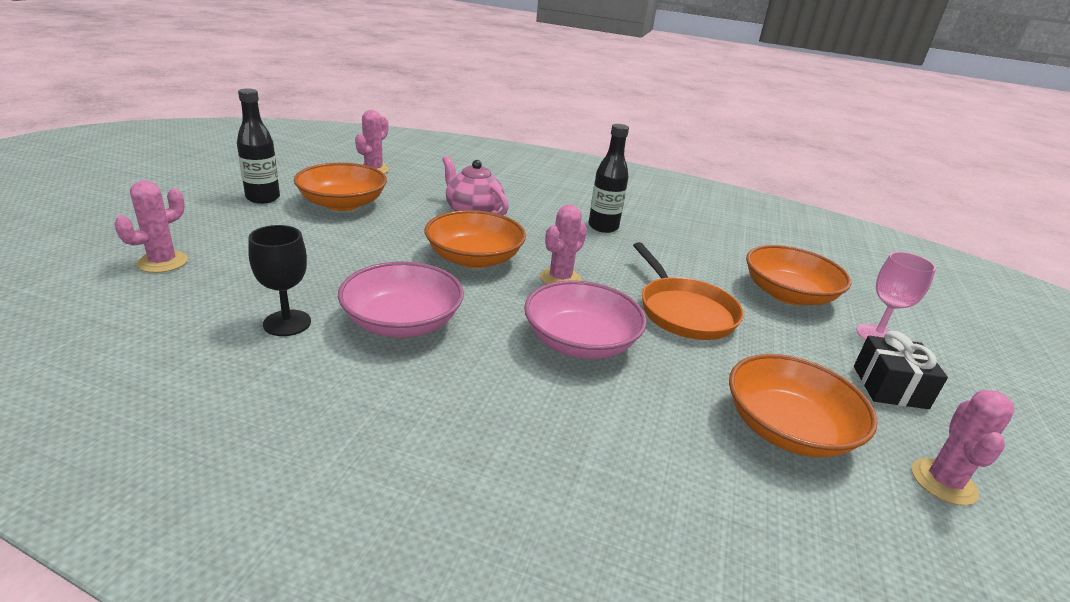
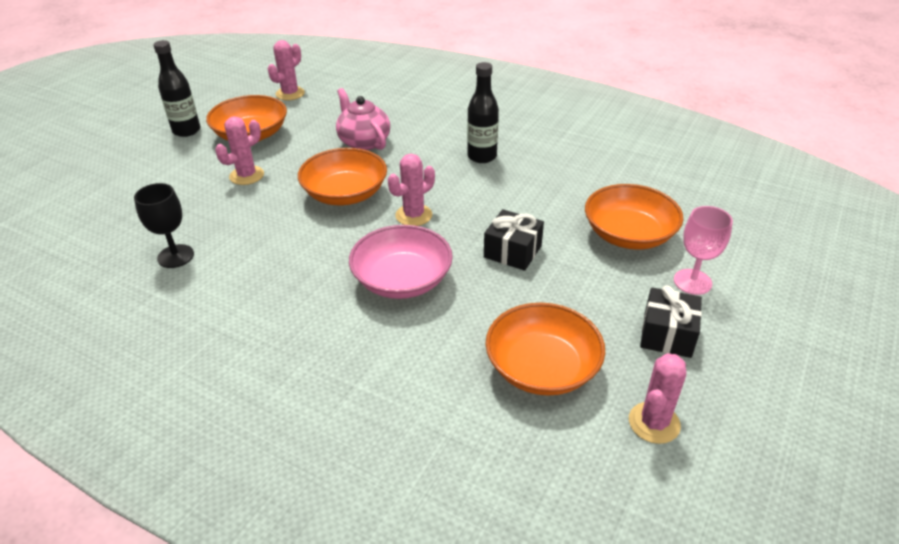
camera: 15 degrees right, 10 degrees up
pink cactus [114,180,188,273] -> pink cactus moved to [215,116,264,185]
pink bowl [338,261,464,338] -> none
orange pan [633,242,744,340] -> black gift [484,209,544,271]

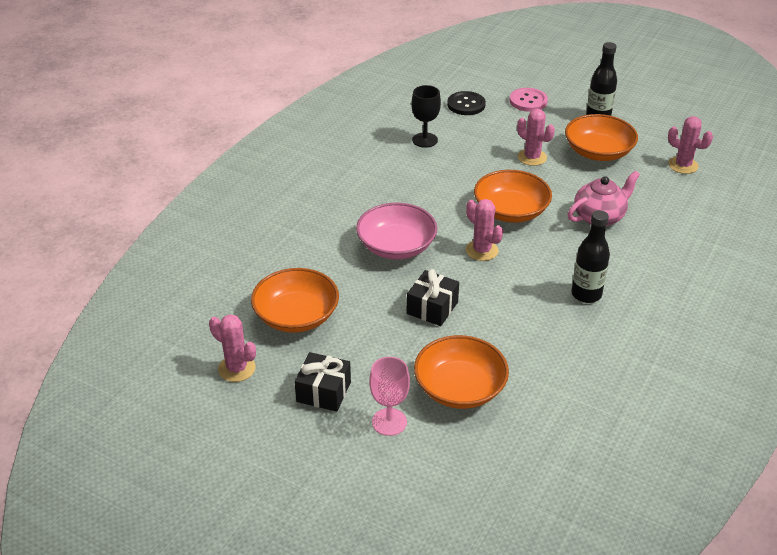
camera: 90 degrees right, 0 degrees up
none -> black button [447,91,486,115]
none -> pink button [510,88,548,112]

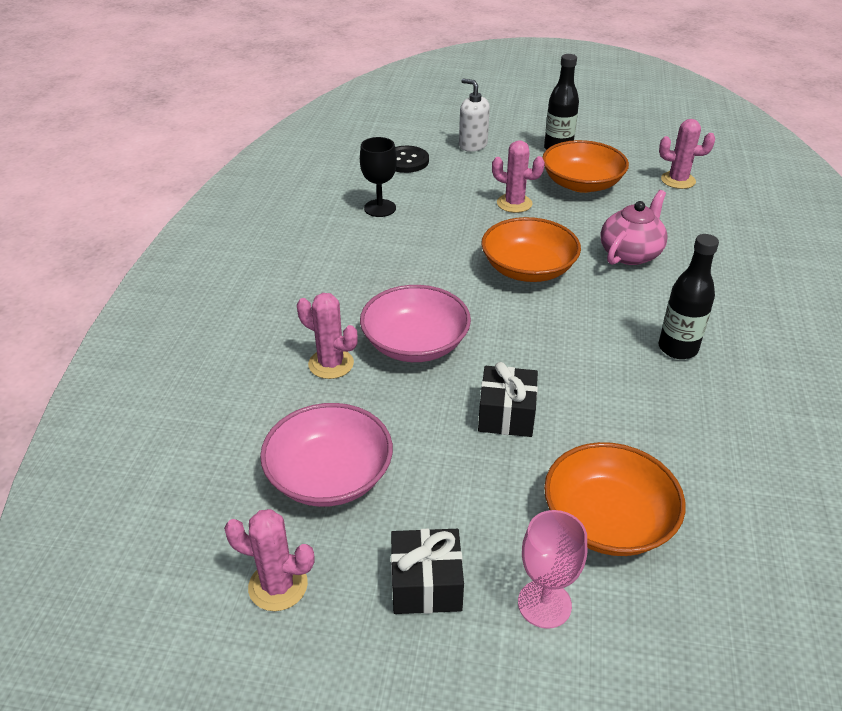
camera: 20 degrees left, 0 degrees up
orange bowl [251,268,339,333] -> pink bowl [260,403,393,507]
pink cactus [466,199,503,261] -> pink cactus moved to [297,293,358,379]
pink button [510,88,548,112] -> white soap dispenser [459,78,490,152]

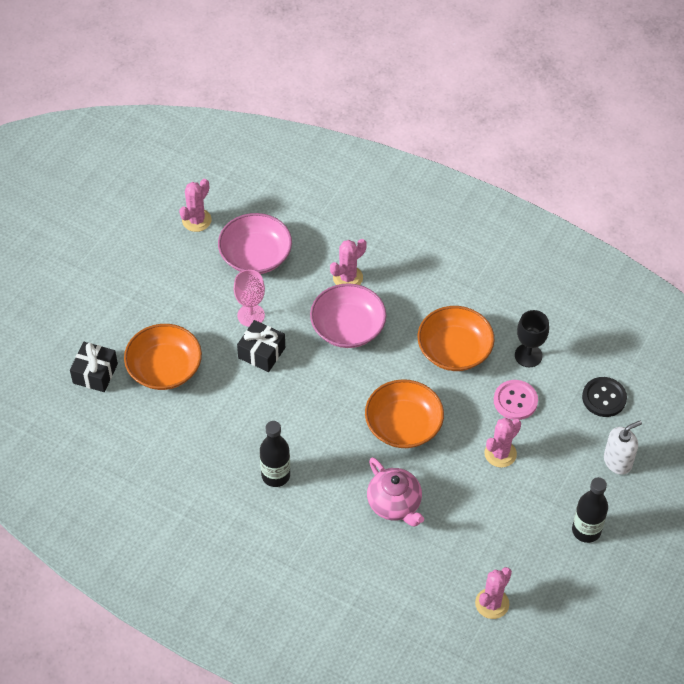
camera: 110 degrees right, 15 degrees up
black gift [391,529,464,614] -> black gift moved to [70,342,118,392]
pink goblet [518,510,587,629] -> pink goblet moved to [234,270,265,327]
orange bowl [542,140,629,193] -> orange bowl moved to [418,306,495,371]
none -> pink button [494,380,538,420]

